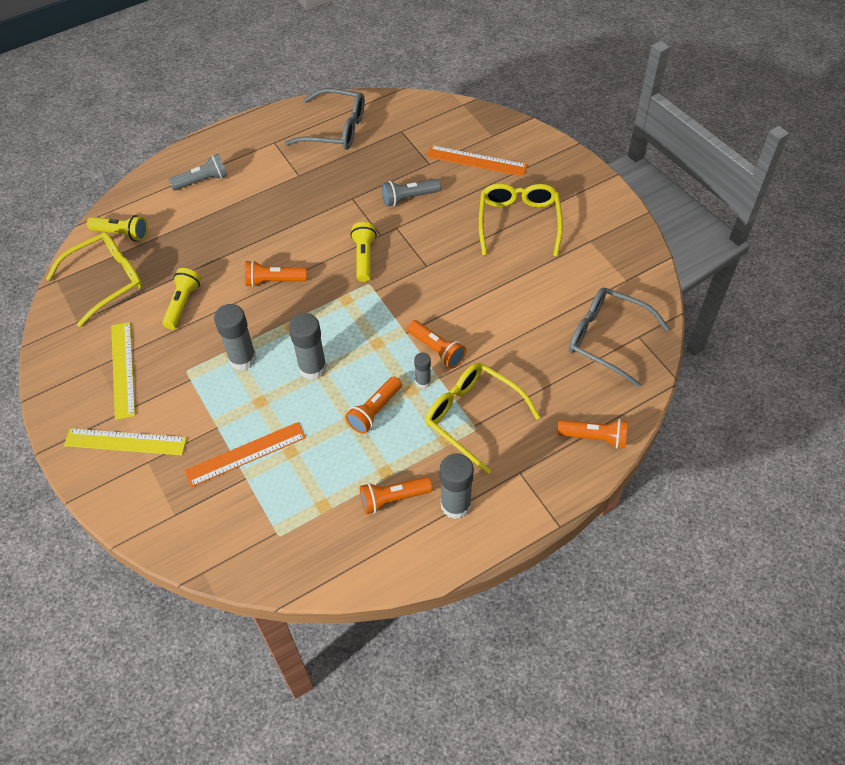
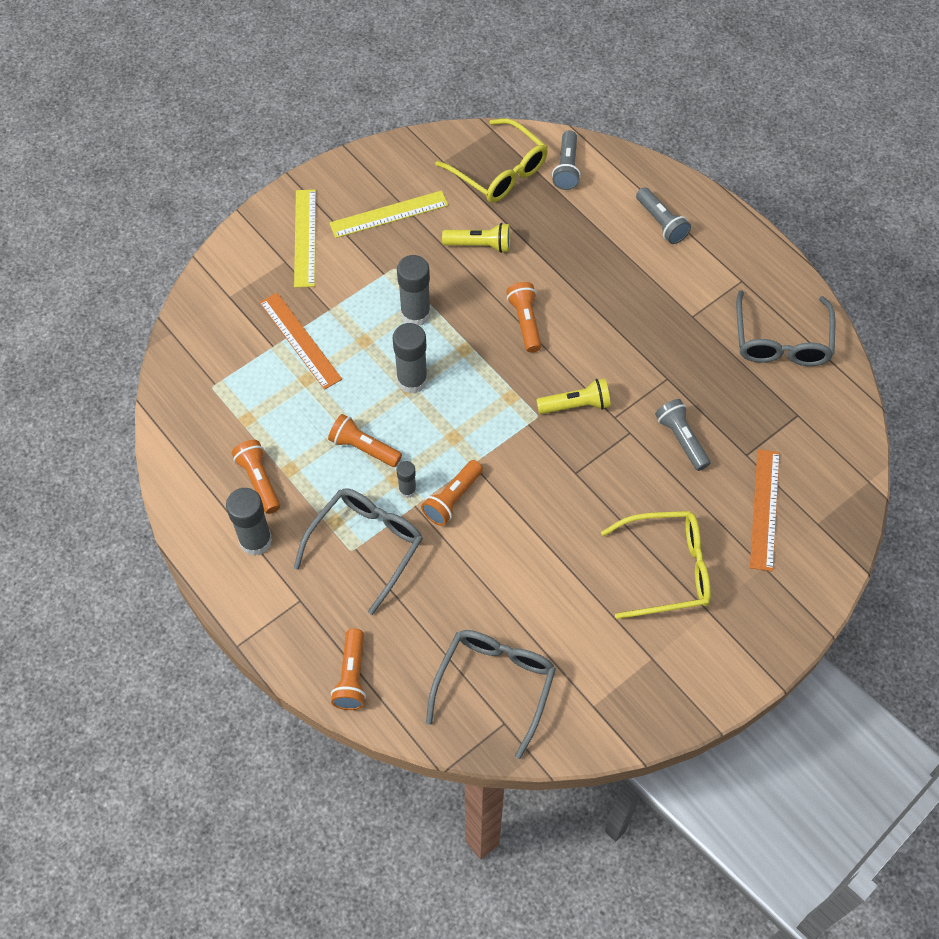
camera: 80 degrees right, 5 degrees up
yellow flashlight [87,215,148,241] -> grey flashlight [552,130,581,190]
yellow glasses [425,363,540,474] -> grey glasses [294,488,423,615]

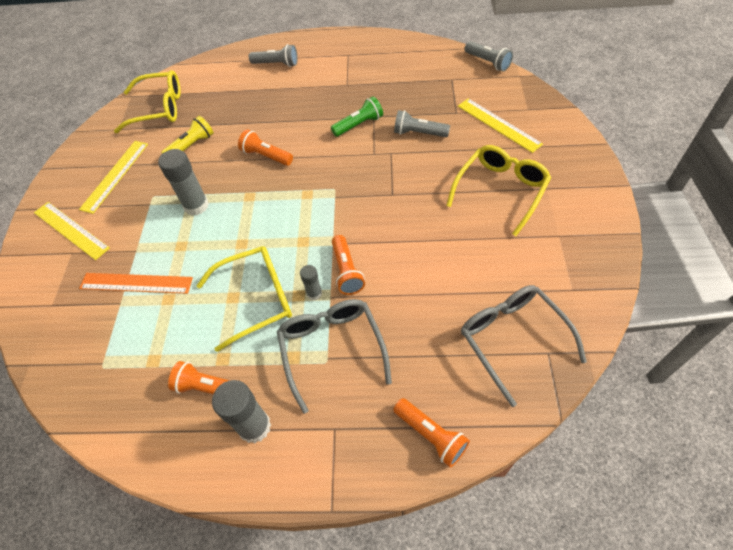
camera: 45 degrees left, 5 degrees down
orange flashlight [328,414,402,467] -> yellow glasses [196,246,292,352]
grey glue stick [393,323,428,394] -> none
yellow flashlight [536,378,611,414] -> none
grey flashlight [552,130,581,190] -> grey flashlight moved to [465,41,513,72]
grey glasses [736,290,835,366] -> none
orange ruler [750,449,780,571] -> yellow ruler [458,98,543,153]
none -> green flashlight [331,96,383,137]

